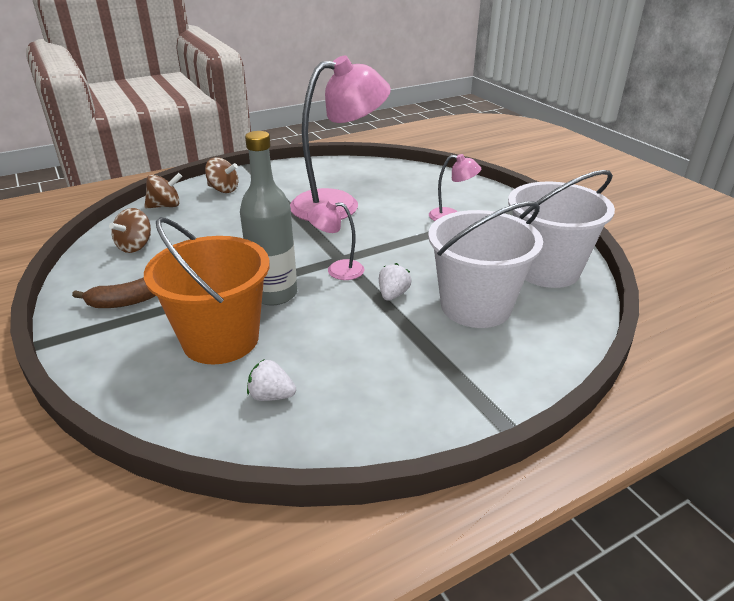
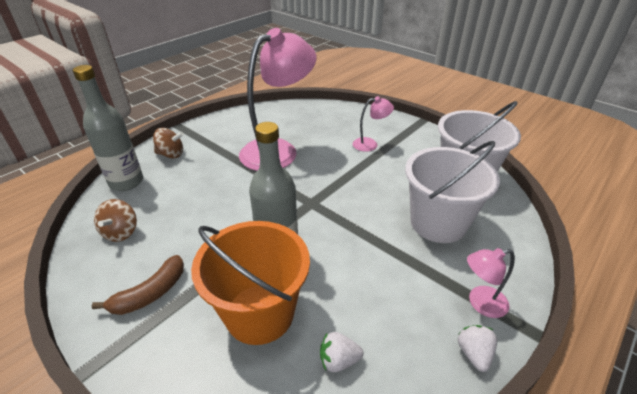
camera: 20 degrees left, 5 degrees up
brown spinning top [144,173,182,208] -> grey bottle [73,65,143,191]
pink lamp [307,200,364,280] -> pink lamp moved to [467,248,515,318]
white strawberry [379,263,411,301] -> white strawberry moved to [458,325,497,372]

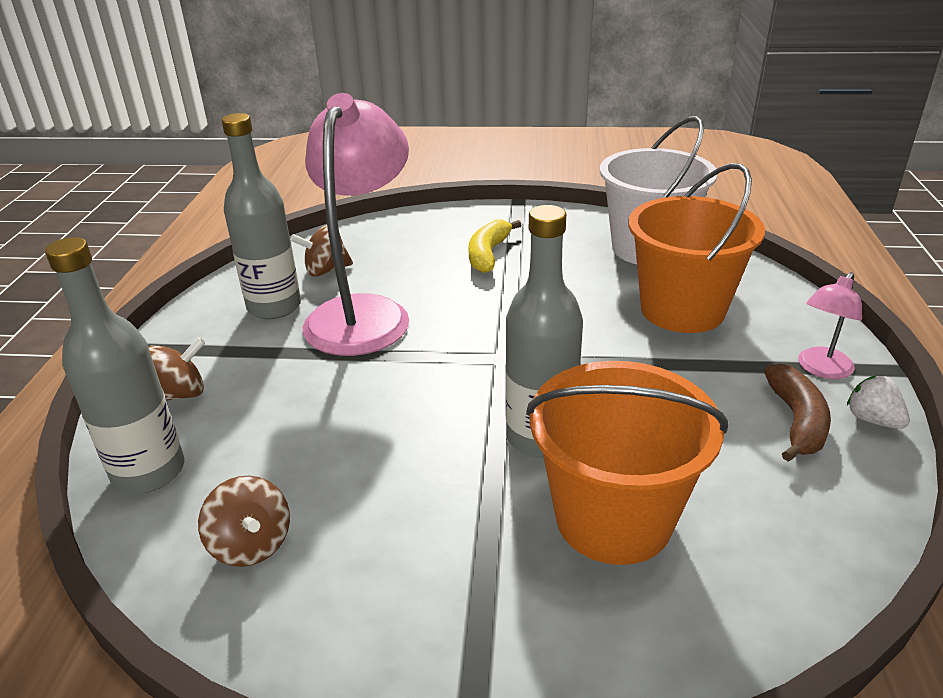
camera: 35 degrees left, 5 degrees down
brown banana [91,255,184,315] -> brown banana moved to [764,364,831,462]
white strawberry [320,332,364,372] -> none
pink lamp [353,96,394,152] -> yellow banana [469,219,521,273]
white bucket [405,141,500,243] -> orange bucket [628,163,765,333]
none -> grey bottle [222,113,301,319]
none -> brown spinning top [290,225,353,277]

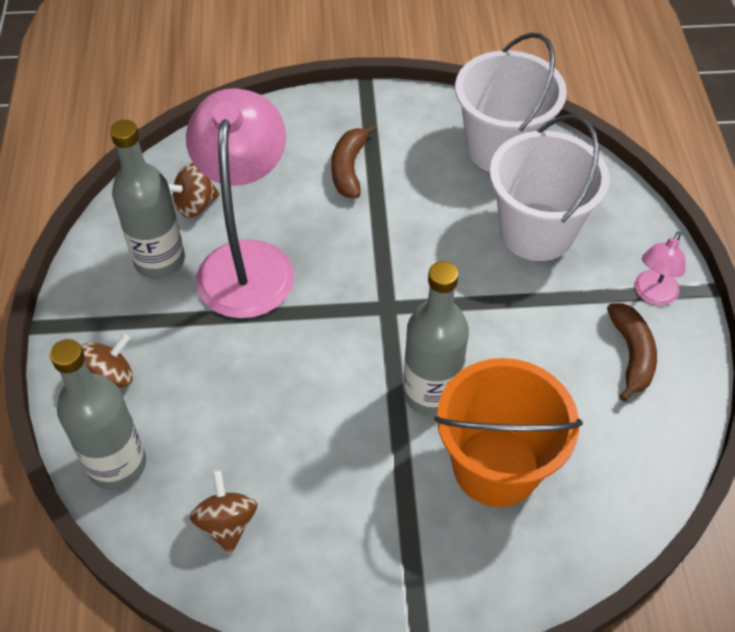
camera: 10 degrees left, 20 degrees up
brown spinning top [198,476,290,567] -> brown spinning top turned 150 degrees counterclockwise [190,470,258,554]
yellow banana [469,219,521,273] -> brown banana [331,124,377,198]
orange bucket [628,163,765,333] -> white bucket [490,114,610,261]
white strawberry [847,375,910,429] -> none

